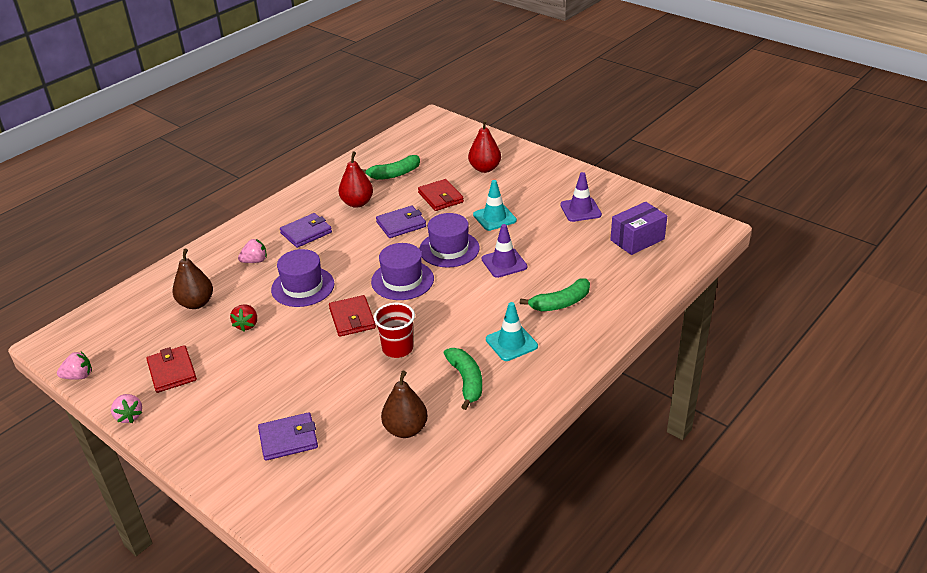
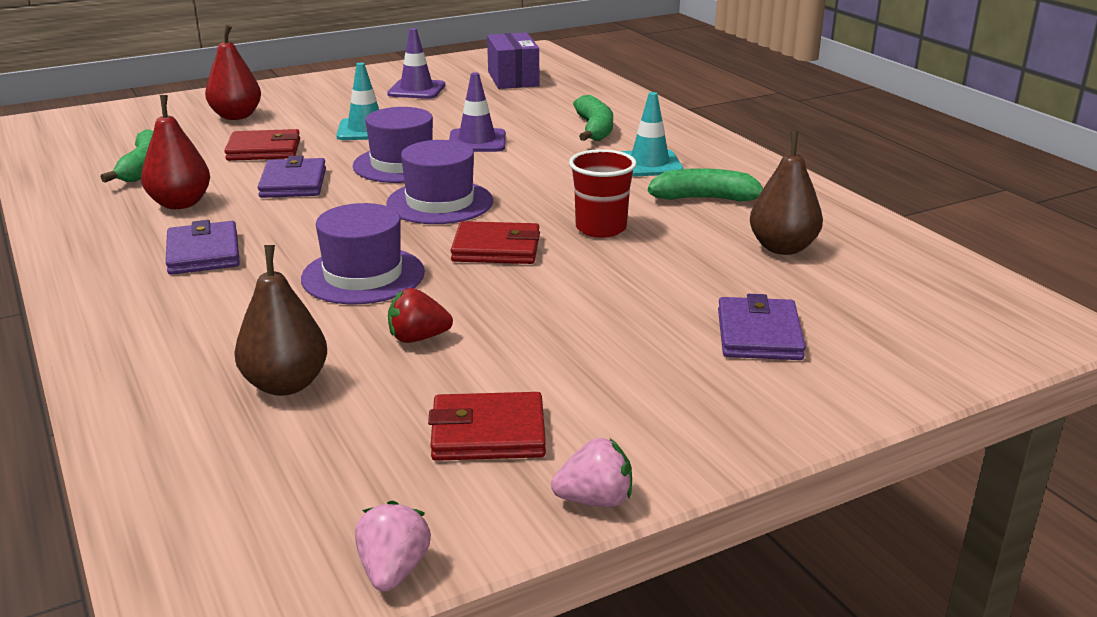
camera: 70 degrees left, 10 degrees down
red strawberry [230,304,257,332] -> red strawberry turned 150 degrees clockwise [388,288,453,343]
pink strawberry [238,239,267,263] -> none

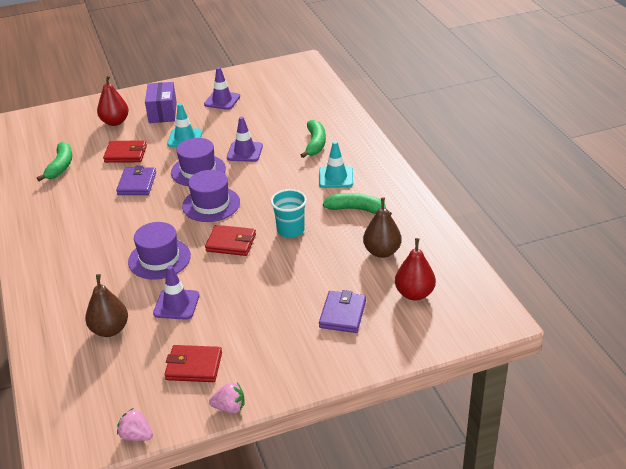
camera: 10 degrees right, 10 degrees up
red pear [141,95,210,209] -> red pear moved to [395,238,436,300]
purple wallet [166,220,240,275] -> none
pink strawberry [355,500,431,592] -> pink strawberry turned 75 degrees counterclockwise [117,408,153,441]
red strawberry [388,288,453,343] -> purple traffic cone [153,266,199,320]
purple box [487,32,539,89] -> purple box moved to [145,82,177,123]
red cup [569,149,637,238] -> turquoise cup [271,189,307,238]

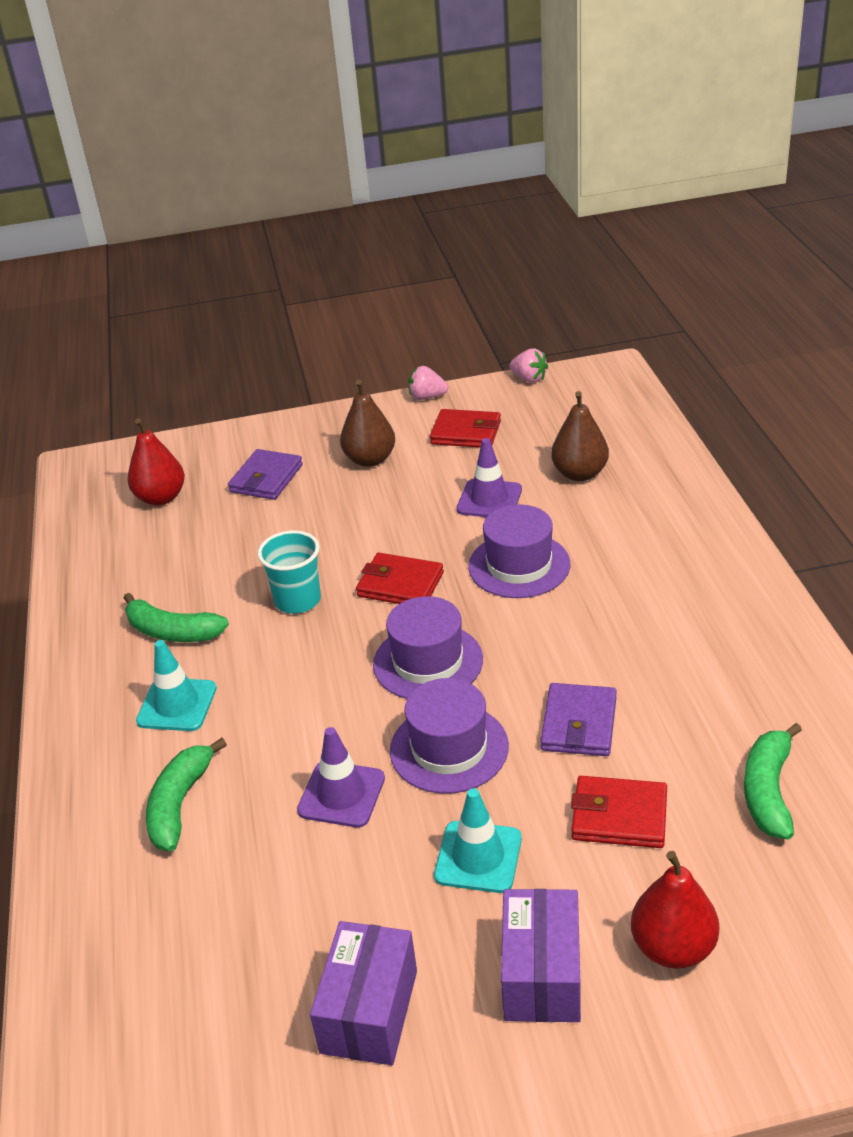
camera: 170 degrees left, 0 degrees up
purple traffic cone [204,67,240,110] -> purple box [310,921,417,1065]
brown pear [363,198,402,258] -> brown pear moved to [340,380,395,467]

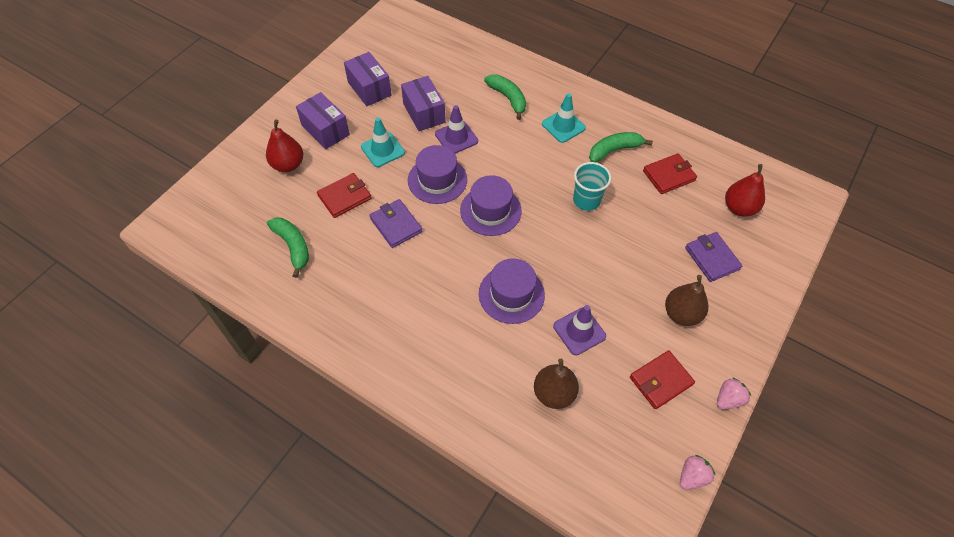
camera: 130 degrees right, 20 degrees up
red wallet [356,553,444,604] -> red wallet moved to [643,153,697,194]
pink strawberry [509,349,548,383] -> pink strawberry turned 150 degrees clockwise [680,455,715,490]
none -> purple box [401,76,446,131]

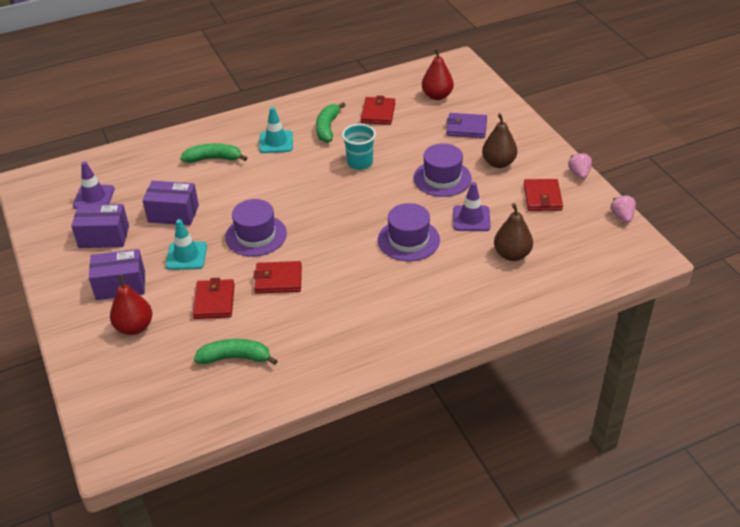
camera: 55 degrees left, 15 degrees down
purple wallet [370,199,422,248] -> red wallet [253,261,302,294]
purple traffic cone [435,105,478,154] -> purple traffic cone moved to [73,161,115,209]
purple hat [460,175,522,236] -> purple hat moved to [414,144,472,197]

